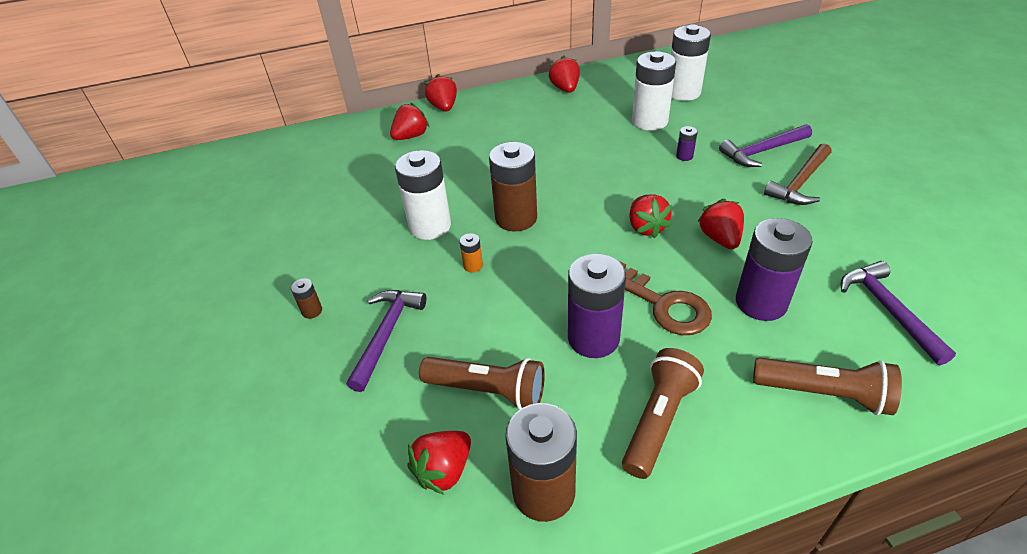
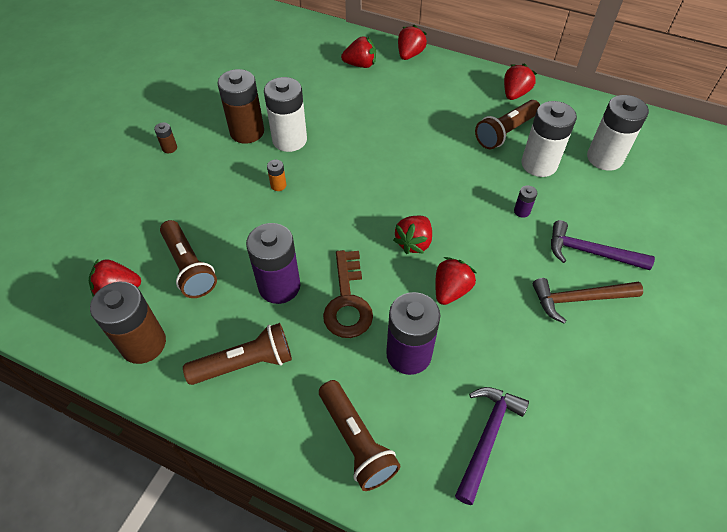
camera: 40 degrees right, 10 degrees up
purple hammer [347,290,426,392] -> none
brown battery [489,142,537,231] -> brown battery moved to [217,69,264,144]
none -> brown flashlight [475,100,540,149]

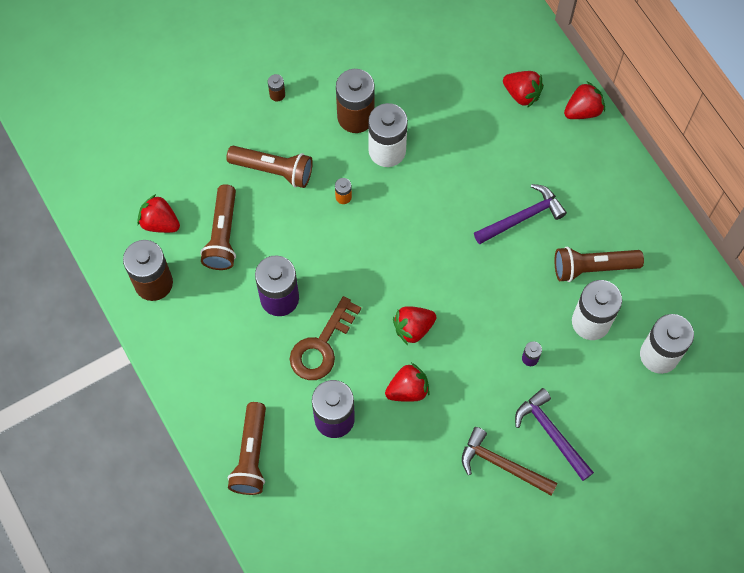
camera: 35 degrees right, 15 degrees up
brown flashlight [183,323,292,385] -> brown flashlight moved to [226,146,313,188]
purple hammer [455,387,529,505] -> purple hammer moved to [474,184,567,245]
red strawberry [504,63,537,100] -> none

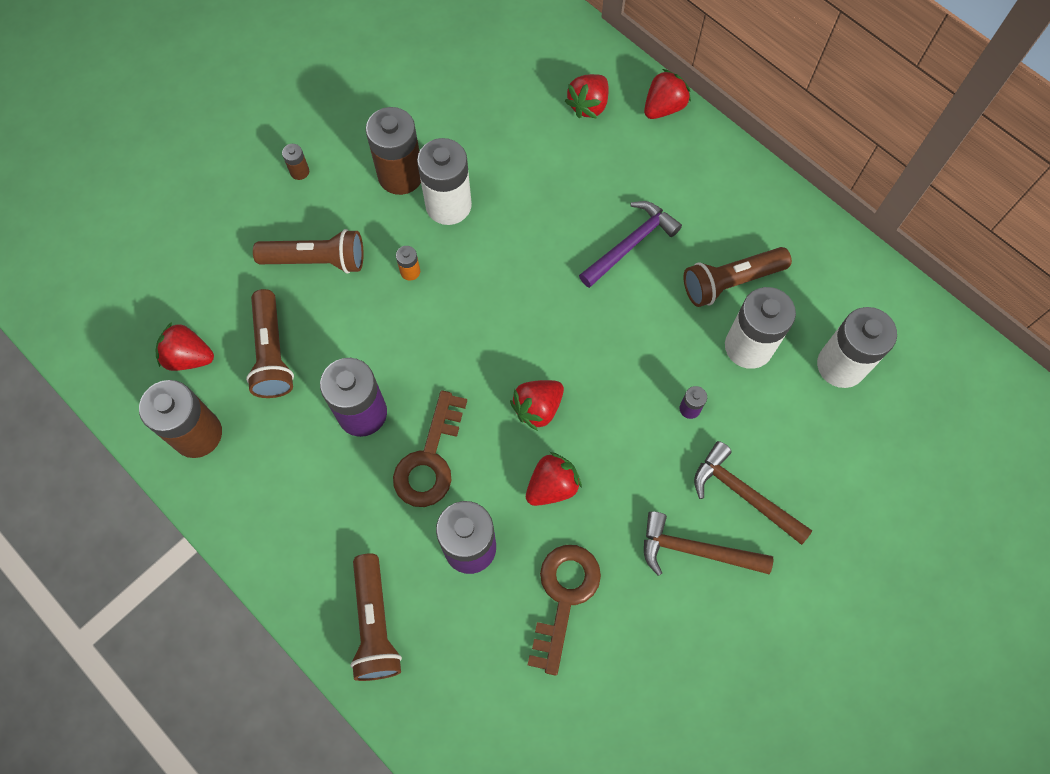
camera: 15 degrees left, 0 degrees up
red strawberry [503,71,544,108] -> red strawberry turned 105 degrees clockwise [565,74,609,119]
purple hammer [515,388,594,481] -> brown hammer [694,441,812,545]
none -> brown key [528,545,601,676]

